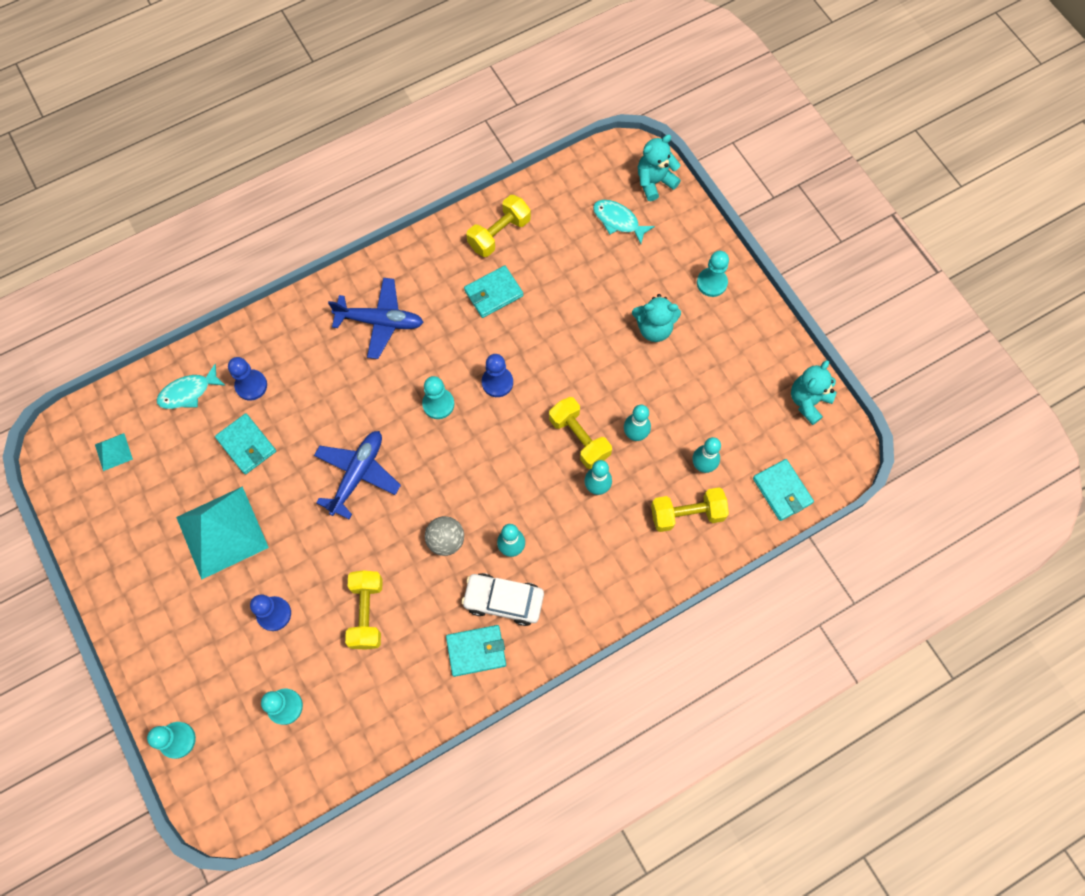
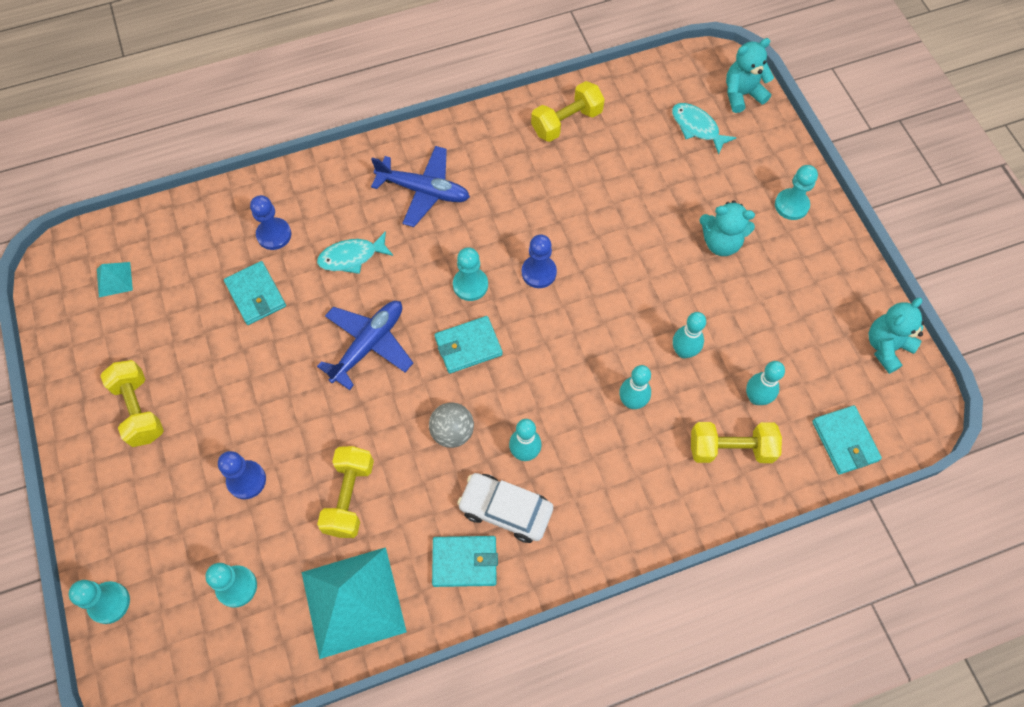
camera: 10 degrees right, 5 degrees down
turquoise fish [157,364,226,409] -> turquoise fish moved to [317,231,393,274]
turquoise pyramid [176,486,269,580] -> turquoise pyramid moved to [302,547,407,659]
turquoise wallet [464,266,523,318] -> turquoise wallet moved to [435,316,502,374]
yellow dumbbell [549,397,612,469] -> yellow dumbbell moved to [100,360,164,447]

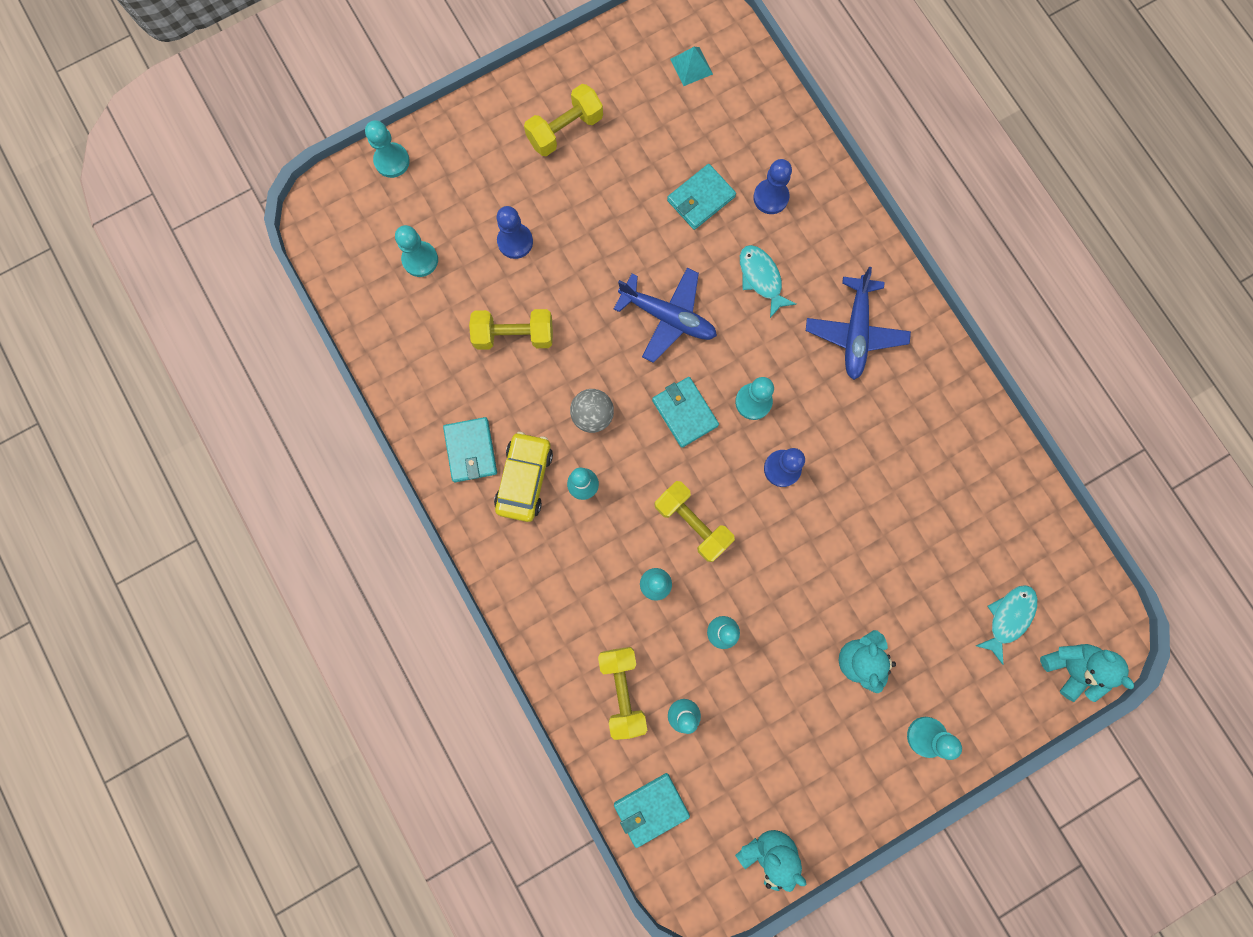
camera: 80 degrees right, 15 degrees up
turquoise pyramid [302,547,407,659] -> none
white car [457,473,553,543] -> yellow car [494,432,553,522]
yellow dumbbell [531,81,605,142] -> yellow dumbbell moved to [654,481,735,562]

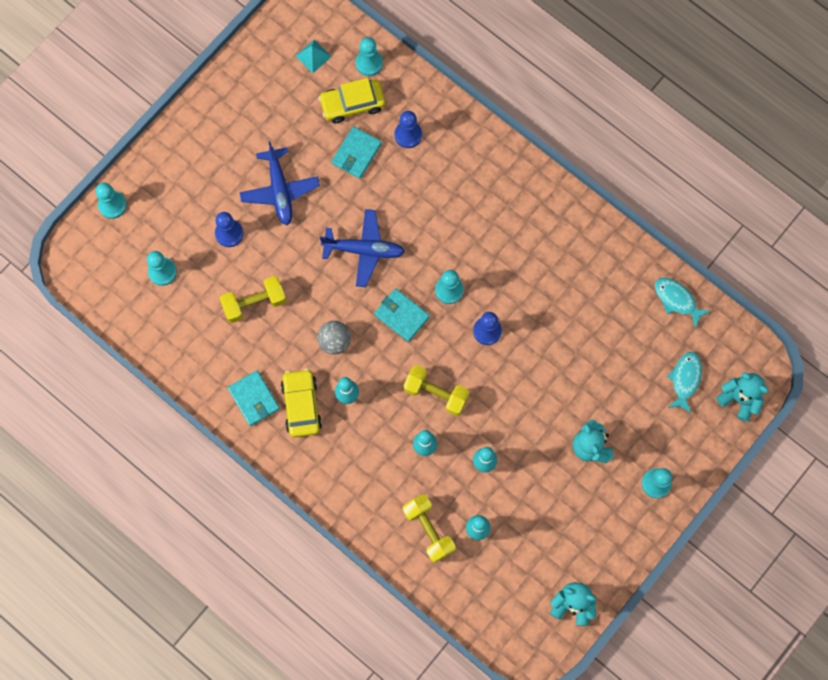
camera: 20 degrees left, 5 degrees down
yellow dumbbell [524,84,603,156] -> none
turquoise wallet [614,773,690,848] -> none
turquoise fish [740,245,796,318] -> turquoise fish moved to [655,278,710,328]
blue plane [806,267,911,380] -> blue plane moved to [239,141,320,225]
none -> yellow car [318,78,385,123]
none -> turquoise pawn [355,37,383,76]

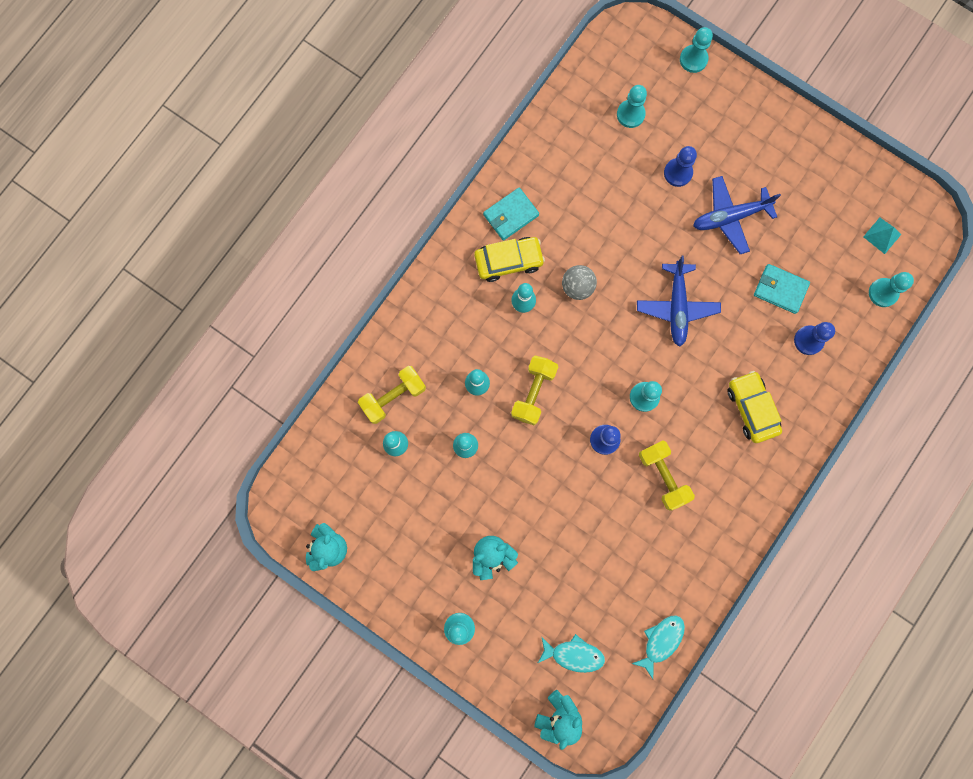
camera: 85 degrees right, 5 degrees up
yellow dumbbell [220,276,287,323] -> yellow dumbbell moved to [639,441,695,511]
yellow car [318,78,385,123] -> yellow car moved to [727,371,782,443]
turquoise wallet [374,288,430,342] -> none

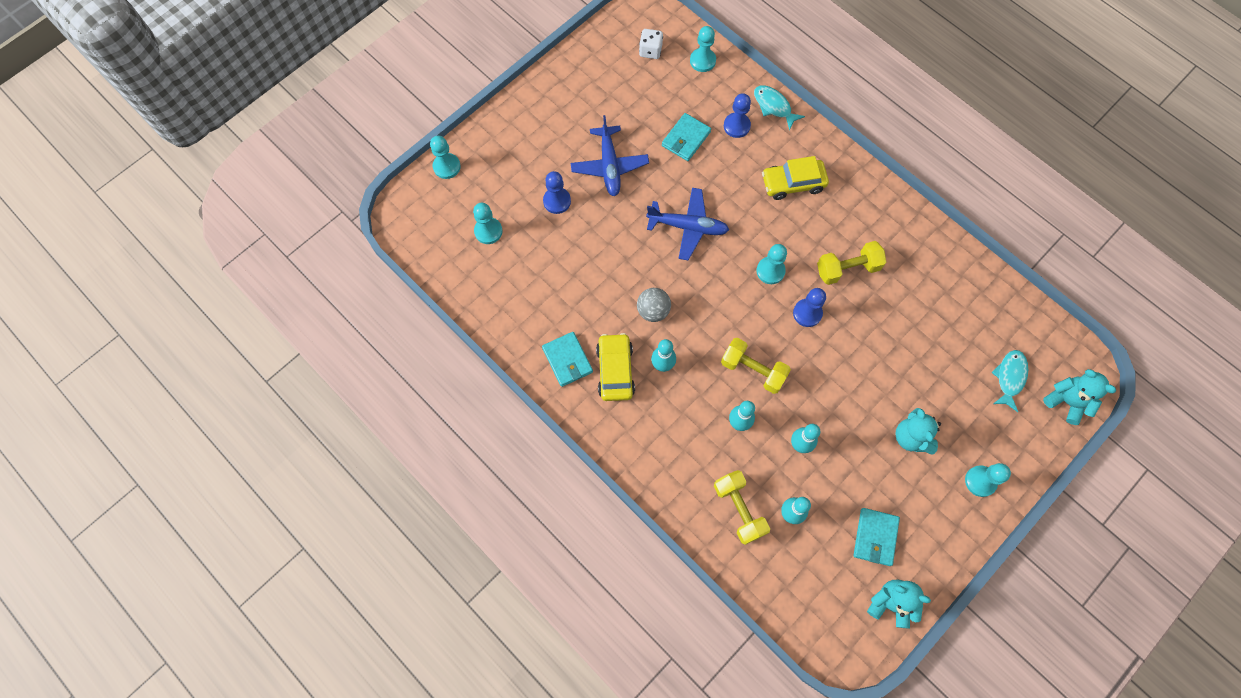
camera: 80 degrees left, 10 degrees down
turquoise fish [632,615,685,679] -> turquoise fish moved to [754,85,805,130]
turquoise pyramid [863,217,901,254] -> white dice [639,29,663,59]
none -> turquoise wallet [853,508,900,566]

